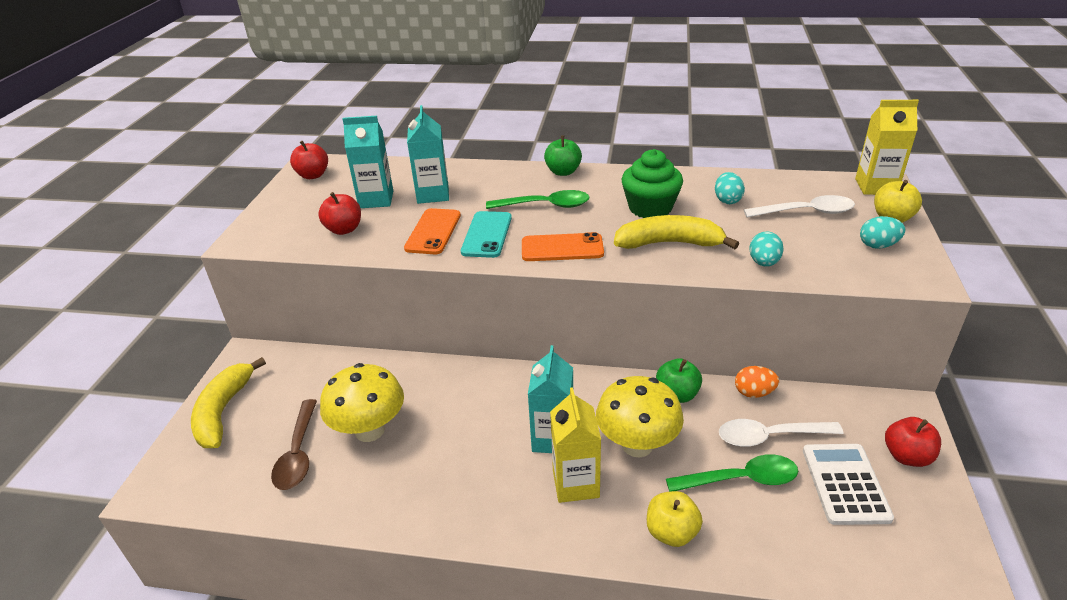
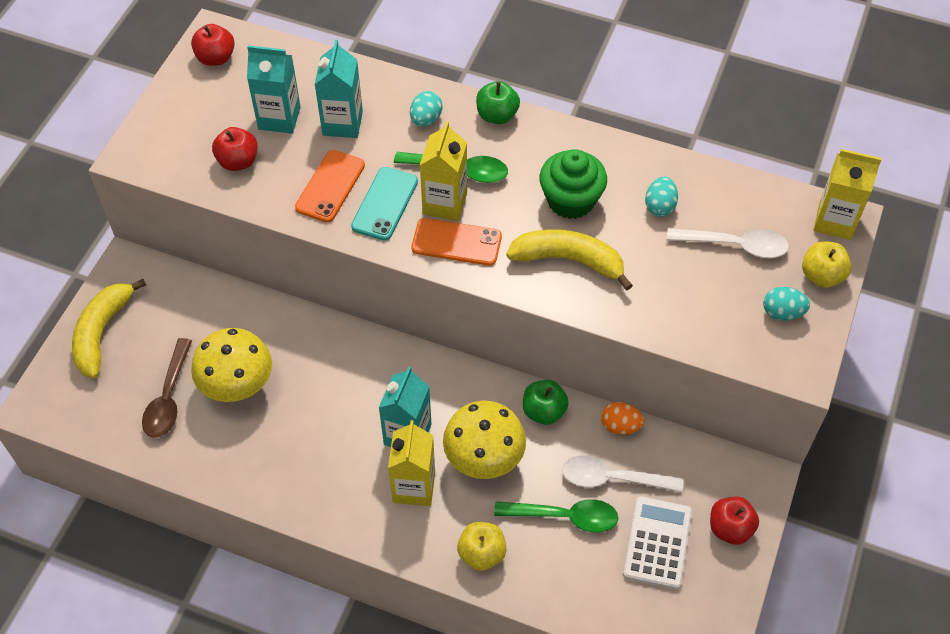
camera: 10 degrees right, 20 degrees up
turquoise egg [749,232,784,267] -> turquoise egg moved to [410,91,442,126]
none -> yellow carton [420,121,467,221]

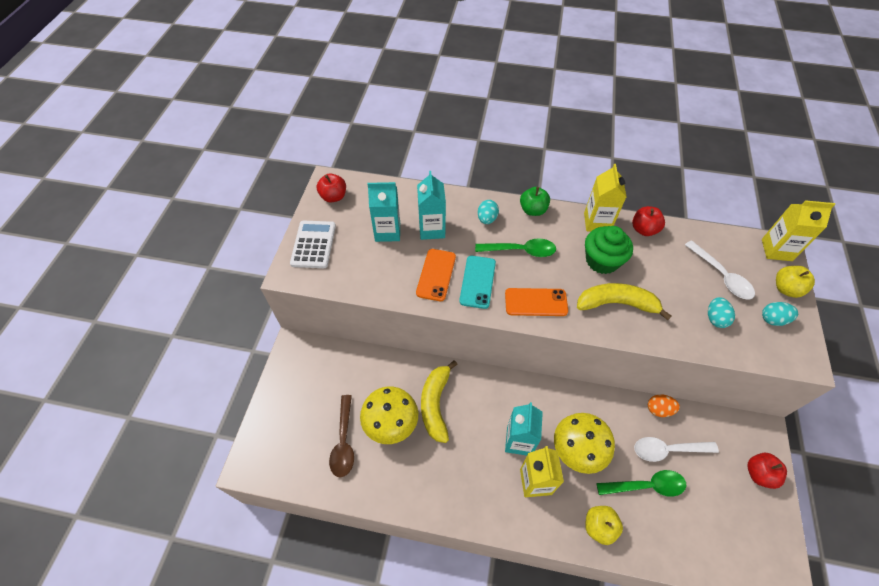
camera: 10 degrees left, 0 degrees up
yellow banana [72,279,146,378] -> yellow banana moved to [421,360,458,443]
red apple [212,127,258,171] -> red apple moved to [632,206,665,236]
yellow carton [420,121,467,221] -> yellow carton moved to [584,164,626,232]
green apple [523,380,569,425] -> none
white calculator [623,496,692,589] -> white calculator moved to [290,221,336,268]
turquoise egg [645,177,678,217] -> turquoise egg moved to [708,297,735,328]
white spoon [667,228,789,258] -> white spoon turned 60 degrees clockwise [685,240,755,300]

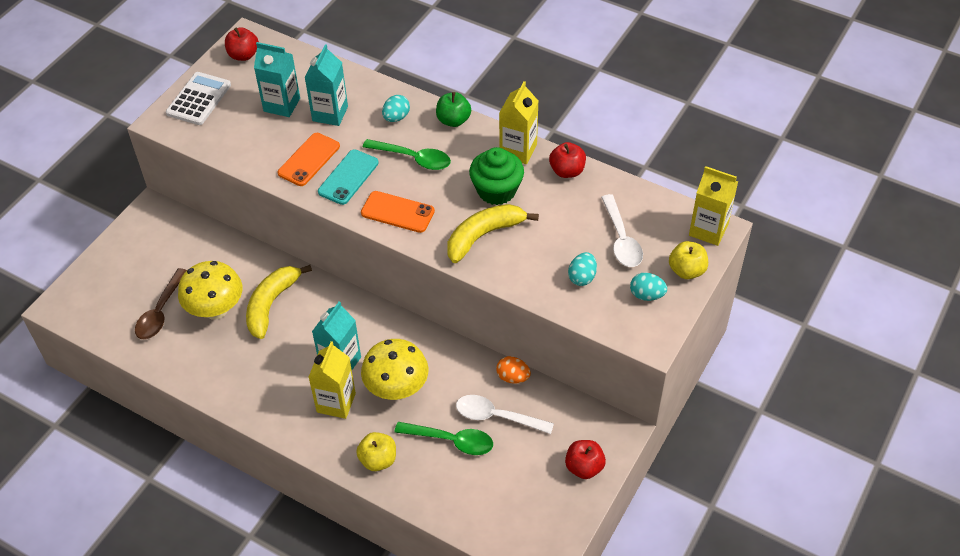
camera: 20 degrees right, 5 degrees down
yellow banana [577,283,672,320] -> yellow banana turned 60 degrees counterclockwise [447,204,539,263]

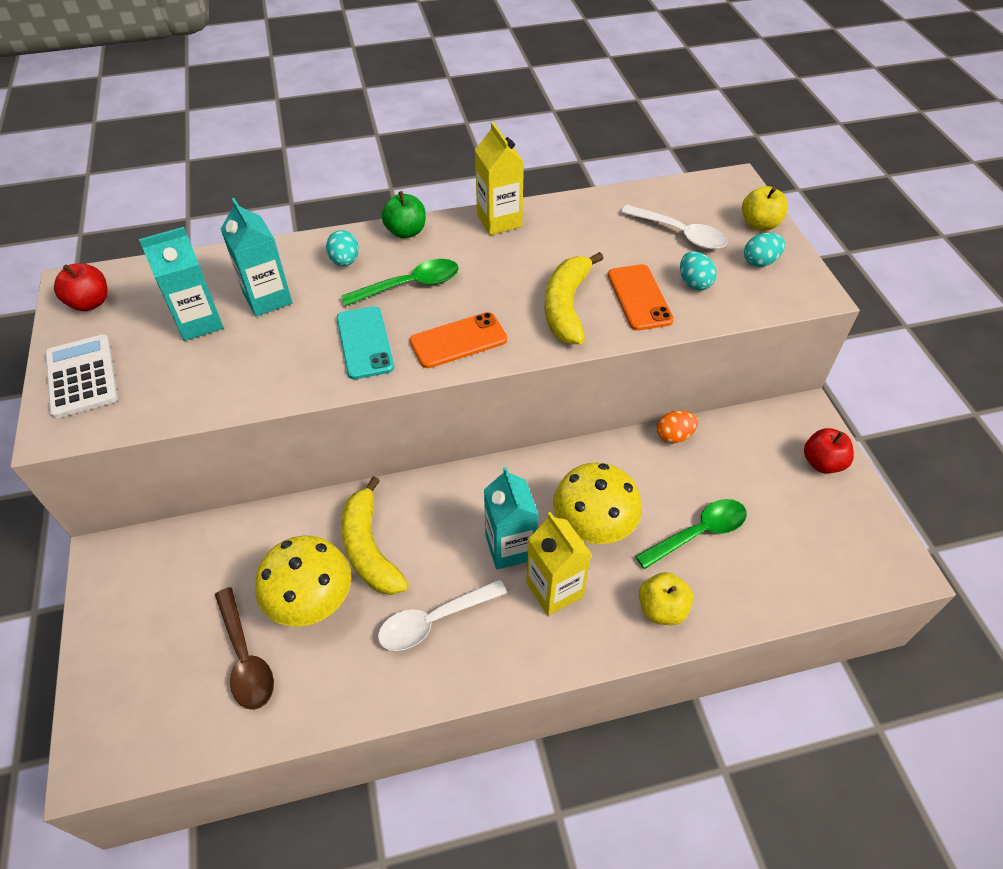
camera: 45 degrees left, 0 degrees up
orange phone [278,133,340,186] -> orange phone moved to [608,264,674,331]
white spoon [456,395,554,434] -> white spoon moved to [378,579,507,651]
green cupcake [469,147,524,205] -> none
red apple [549,142,586,178] -> none
yellow carton [689,166,738,246] -> none

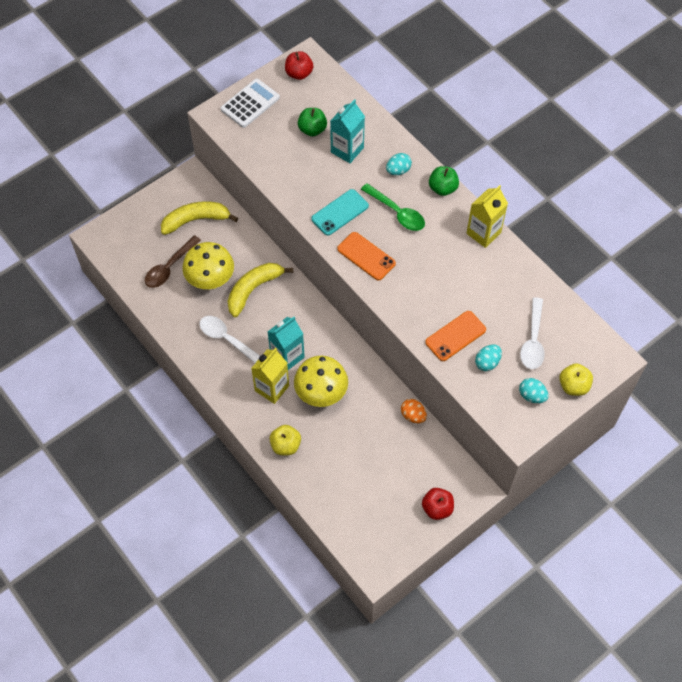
camera: 65 degrees right, 10 degrees up
turquoise carton [139,227,224,341] -> green apple [298,108,327,137]
yellow banana [544,252,604,344] -> yellow banana moved to [161,201,238,235]
green spoon [635,499,747,569] -> none

